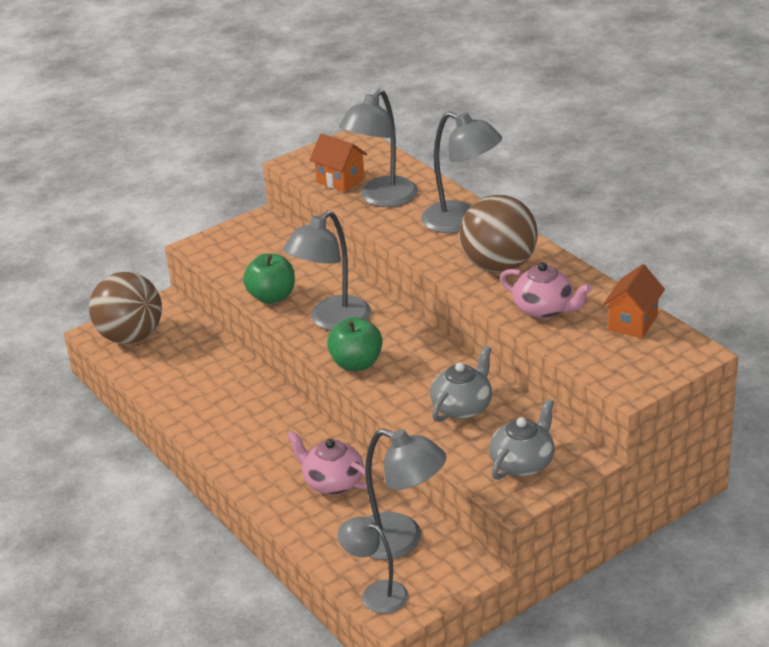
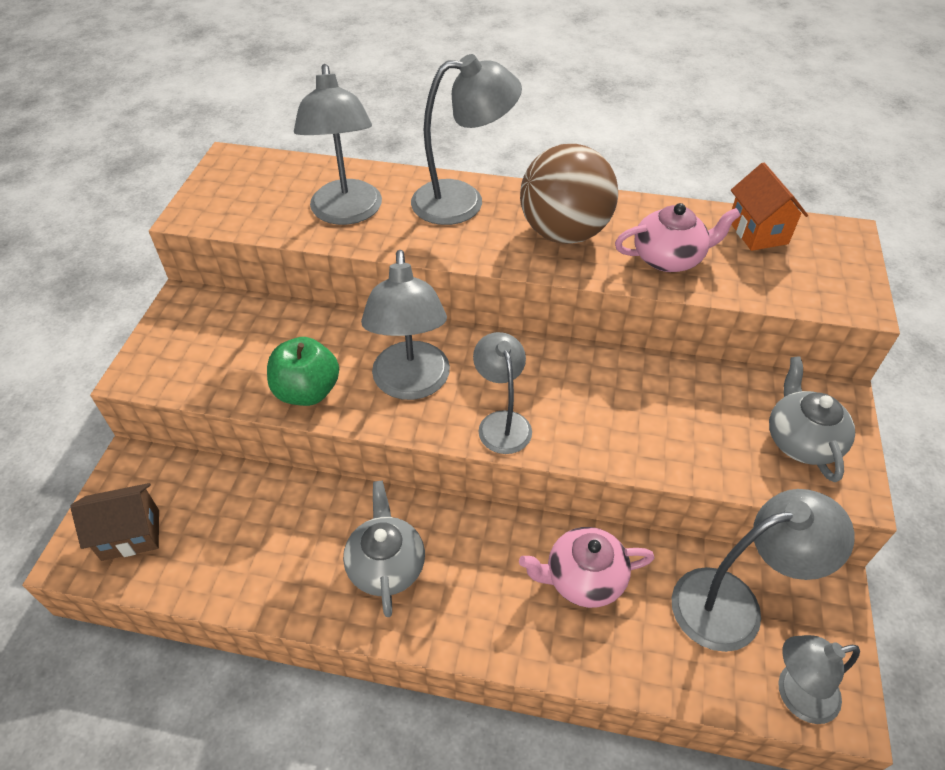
camera: 45 degrees left, 15 degrees up
brown ball [89,272,162,344] -> brown house [70,483,159,561]
orange house [310,133,368,192] -> none
green apple [327,317,383,371] -> grey lamp [473,332,532,454]
grey teapot [430,346,492,422] -> grey teapot moved to [343,481,425,617]

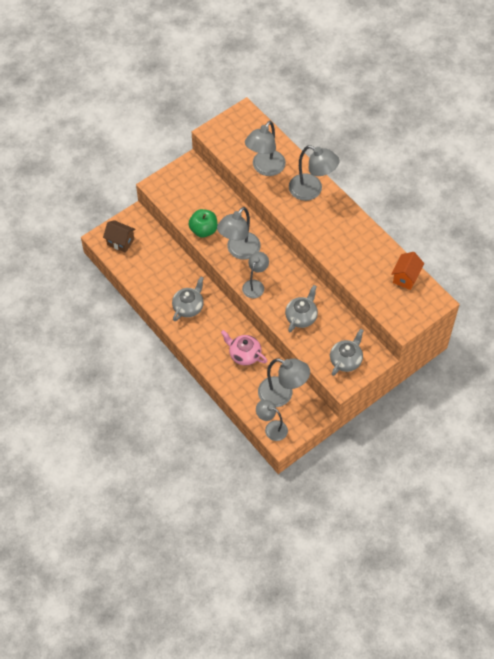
camera: 40 degrees right, 10 degrees up
brown ball [520,144,618,244] -> none
pink teapot [615,203,741,272] -> none
none -> grey teapot [285,285,318,332]

